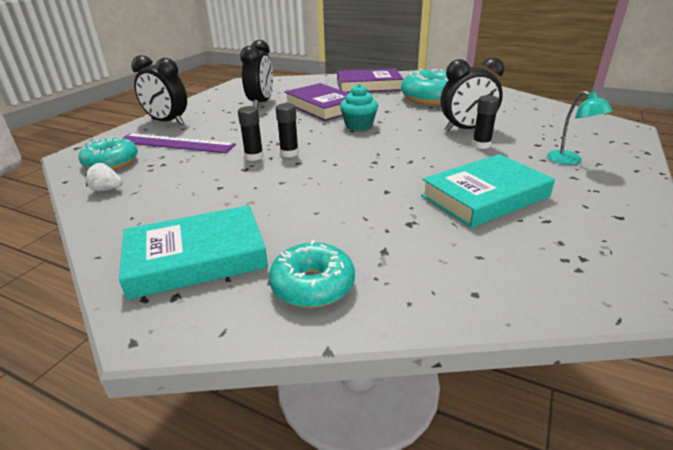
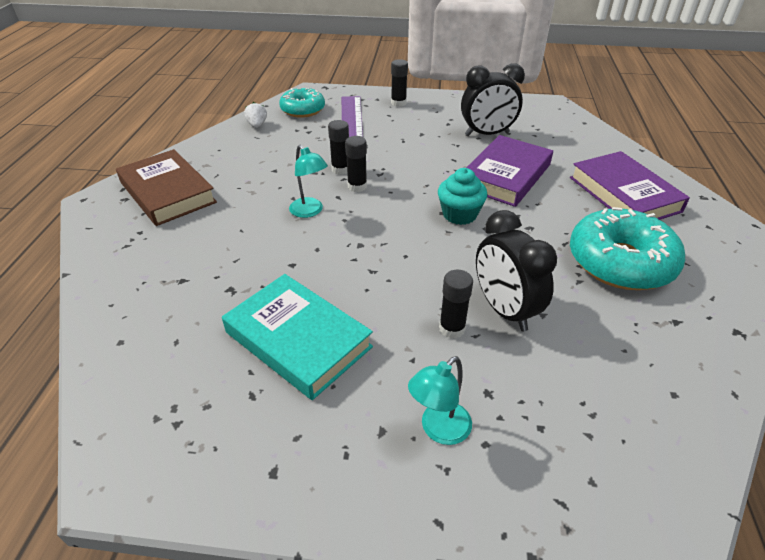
camera: 70 degrees right, 10 degrees up
turquoise book [119,205,268,300] -> brown book [116,149,217,226]
black clock [131,55,187,125] -> black glue stick [391,59,408,107]
turquoise donut [269,240,355,308] -> none
none -> turquoise lamp [289,145,328,218]

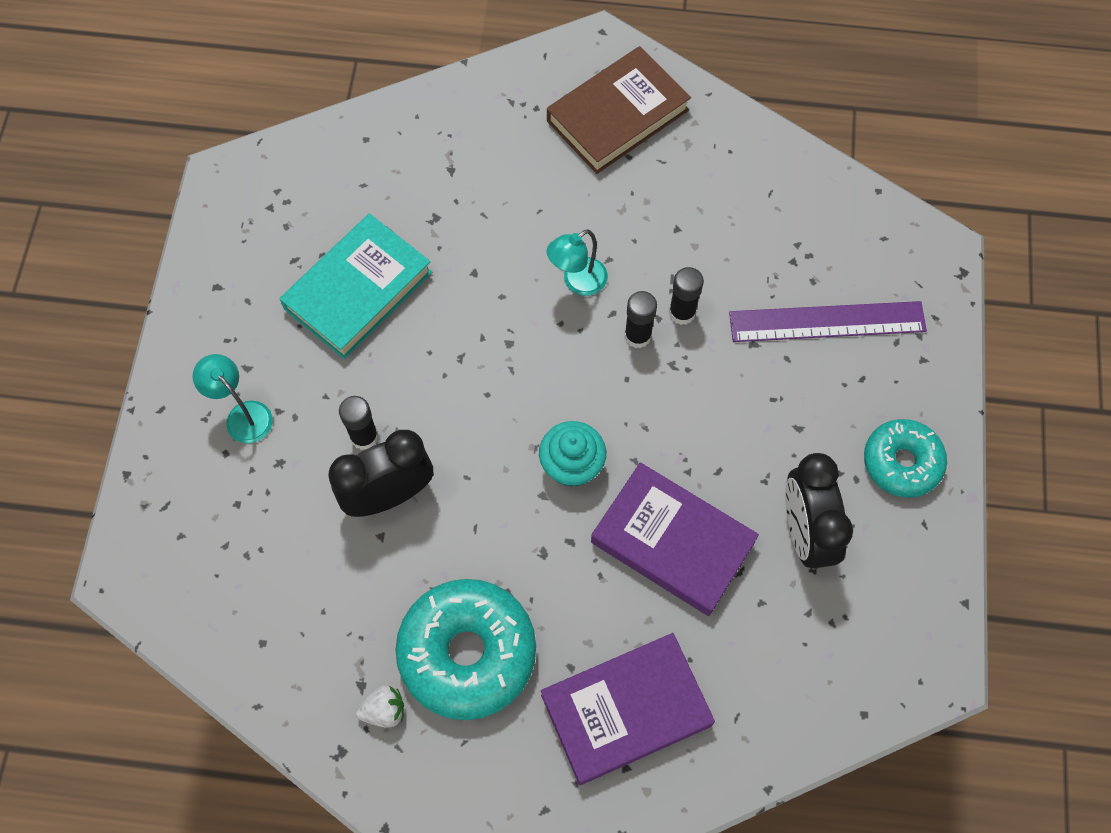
camera: 90 degrees right, 25 degrees up
white strawberry [244,102,267,128] -> white strawberry moved to [355,685,404,728]
turquoise donut [279,88,325,118] -> turquoise donut moved to [864,419,947,498]
black glue stick [391,59,408,107] -> none

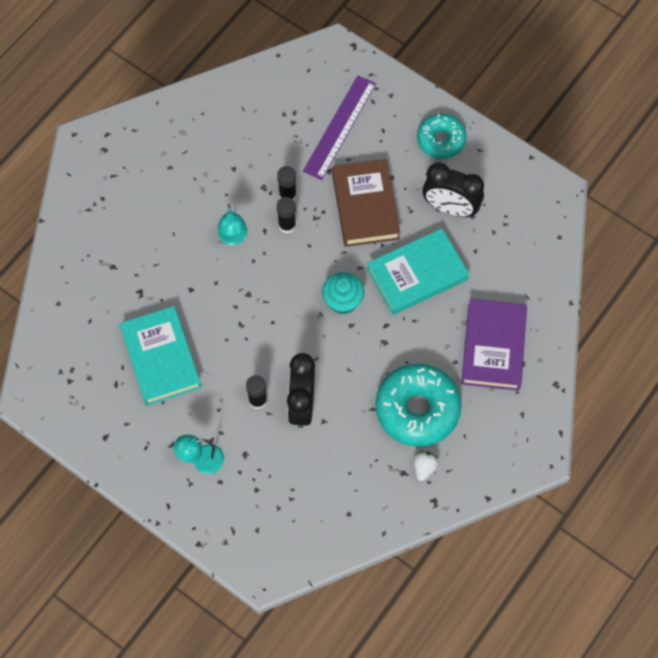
camera: 60 degrees left, 0 degrees up
brown book [547,46,691,174] -> brown book moved to [332,159,400,247]
purple book [591,462,759,616] -> turquoise book [367,228,469,315]

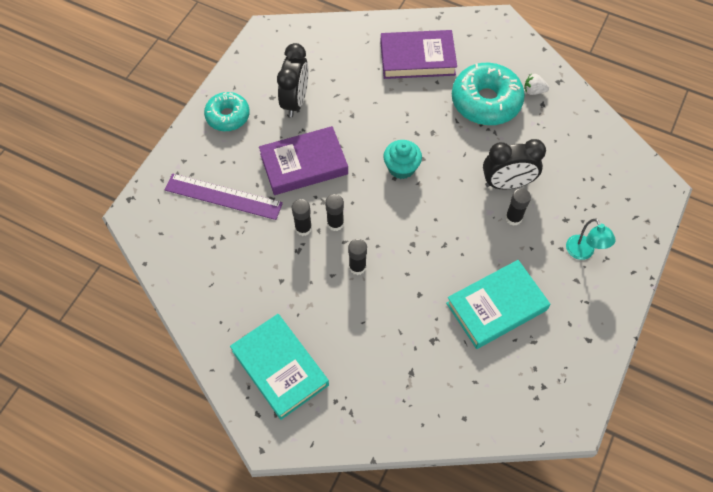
camera: 100 degrees left, 5 degrees down
turquoise lamp [218,204,247,245] -> black glue stick [348,239,367,275]
brown book [332,159,400,247] -> purple book [259,126,348,195]
turquoise book [367,228,469,315] -> turquoise book moved to [230,314,329,420]

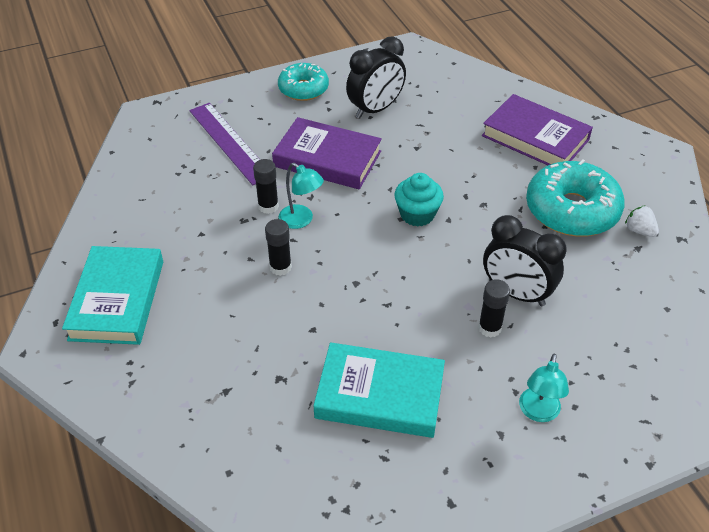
camera: 40 degrees right, 15 degrees down
black glue stick [325,194,344,231] -> turquoise lamp [278,163,324,229]

